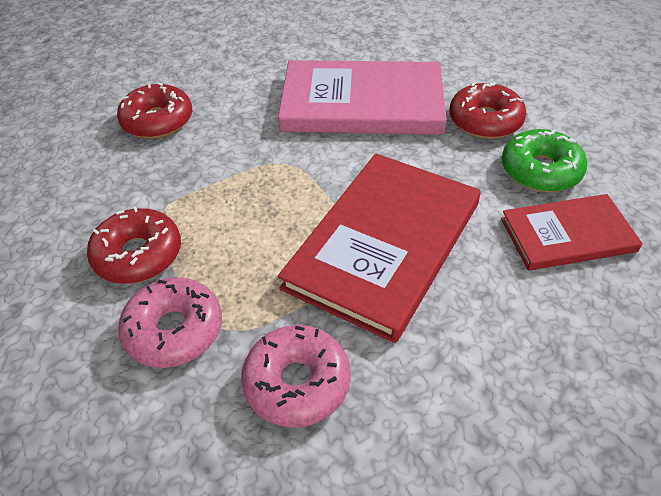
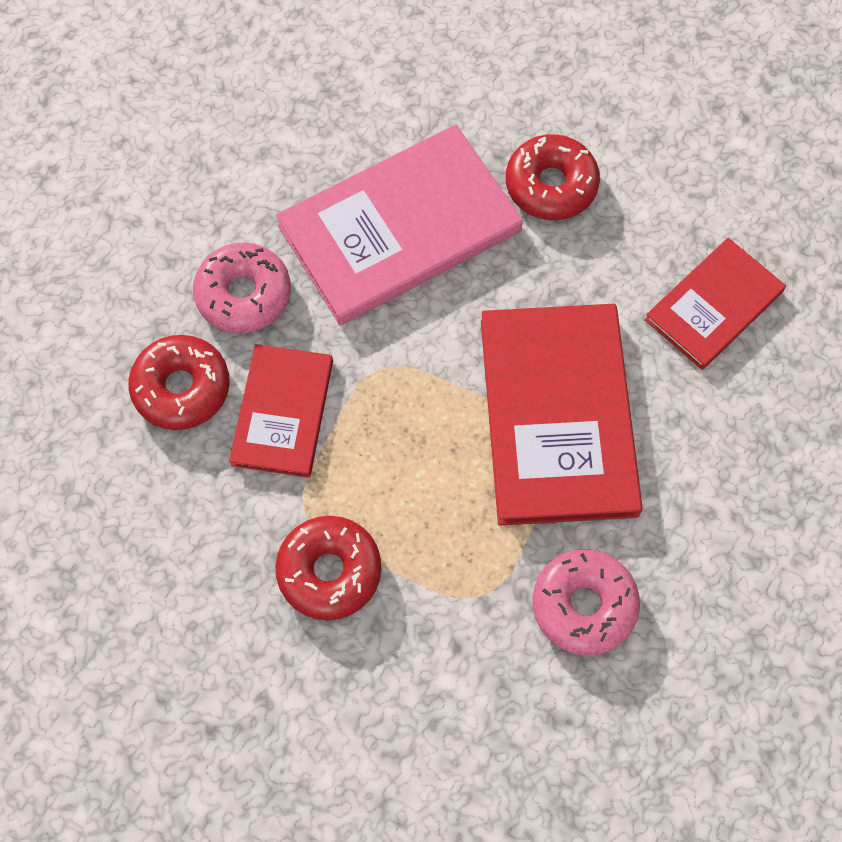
camera: 35 degrees left, 20 degrees up
pink donut [118,277,222,368] -> pink donut moved to [193,242,291,333]
green donut [502,129,587,192] -> none
none -> red book [229,344,333,478]

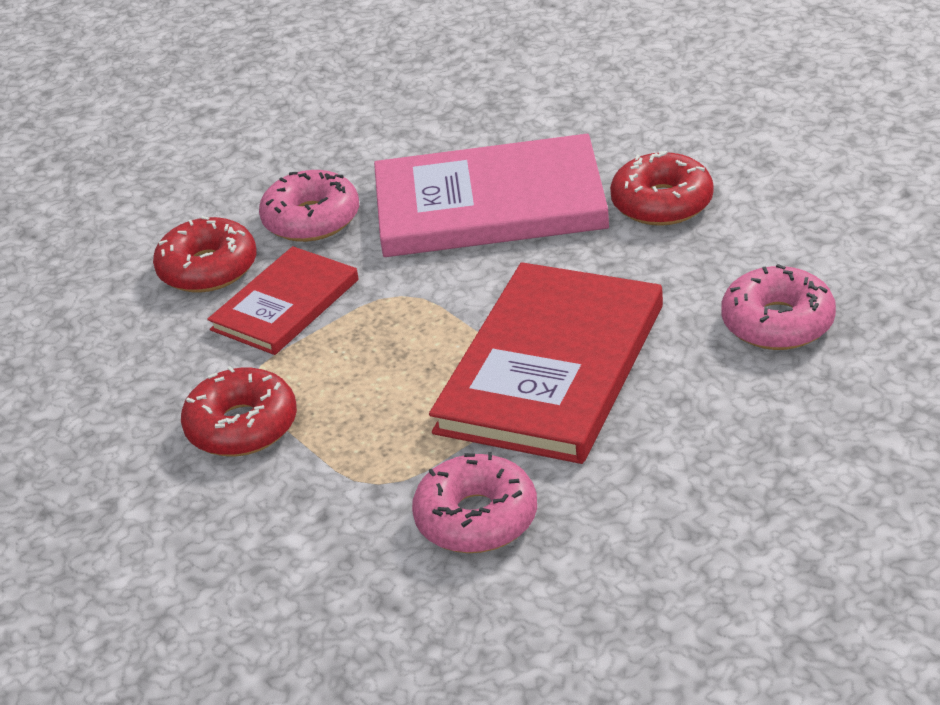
camera: 30 degrees right, 30 degrees down
red book [644,238,786,370] -> pink donut [721,264,836,350]

